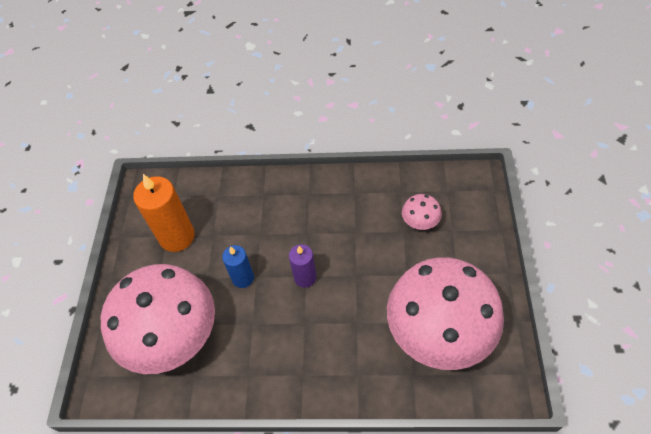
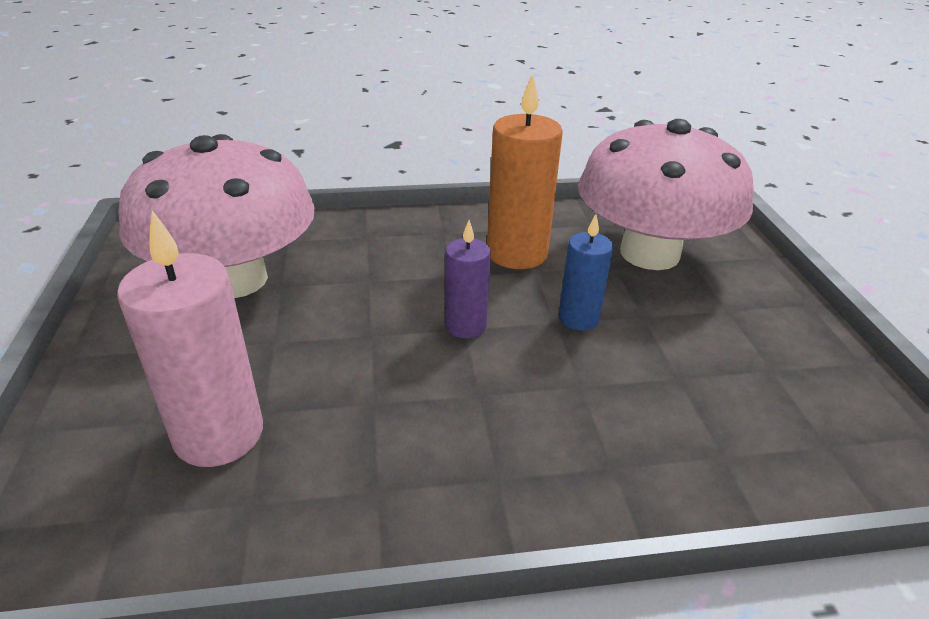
camera: 165 degrees right, 20 degrees down
orange candle [133,174,195,252] -> orange candle moved to [487,73,563,269]
pink mushroom [402,194,442,230] -> pink candle [117,211,263,467]

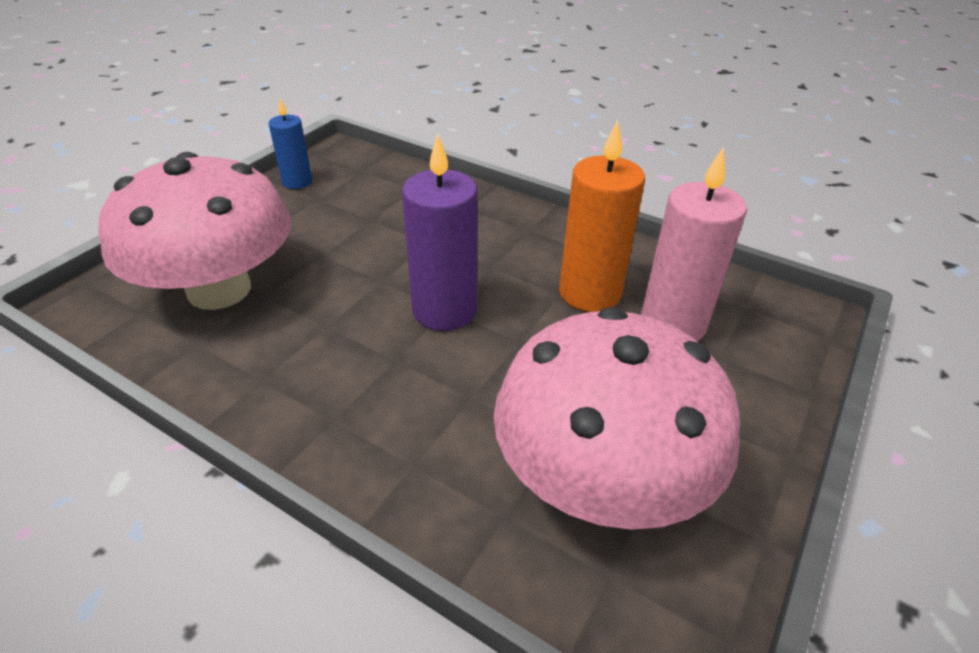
camera: 140 degrees left, 5 degrees up
purple candle [445,220,491,338] -> purple candle [402,134,478,331], size x1.71
orange candle [487,73,563,269] -> orange candle moved to [559,120,645,312]
blue candle [558,214,613,331] -> blue candle moved to [269,99,312,189]

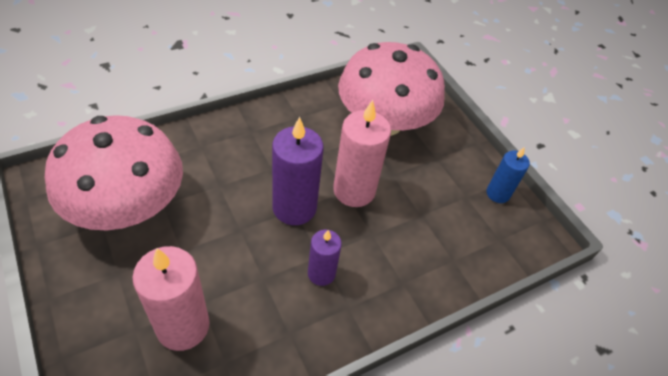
camera: 115 degrees right, 10 degrees up
orange candle [559,120,645,312] -> none
none -> purple candle [308,230,342,286]
none -> pink candle [333,100,391,207]

